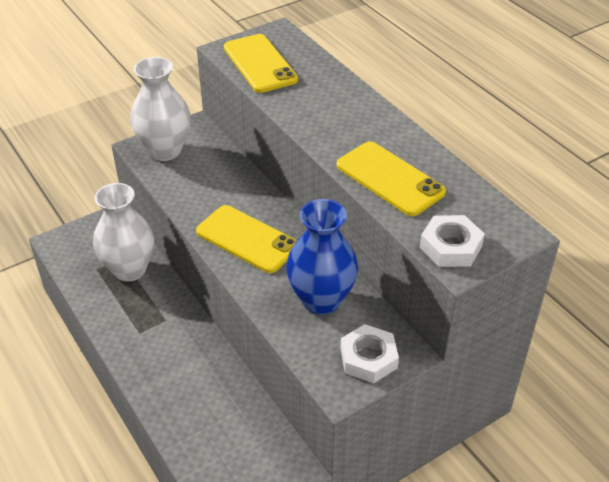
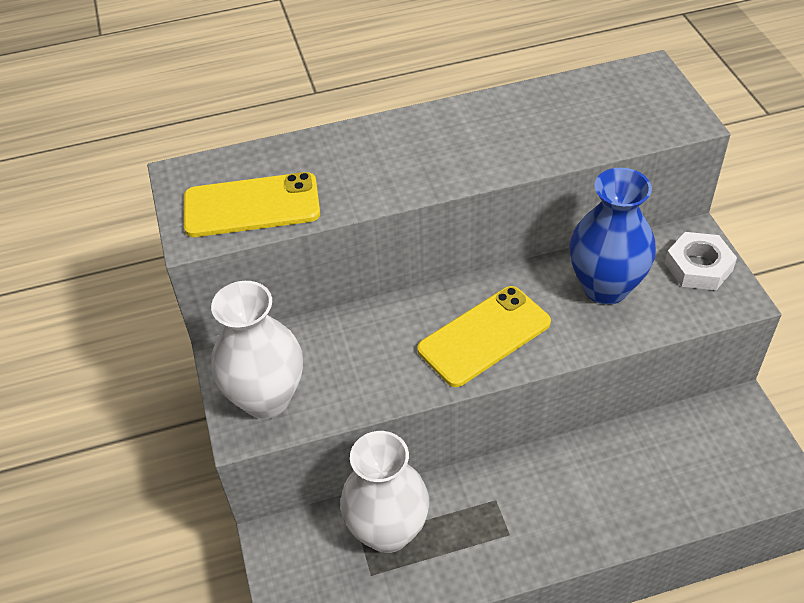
camera: 70 degrees left, 5 degrees up
yellow phone [337,141,446,216] -> none
white nut [420,215,485,267] -> none

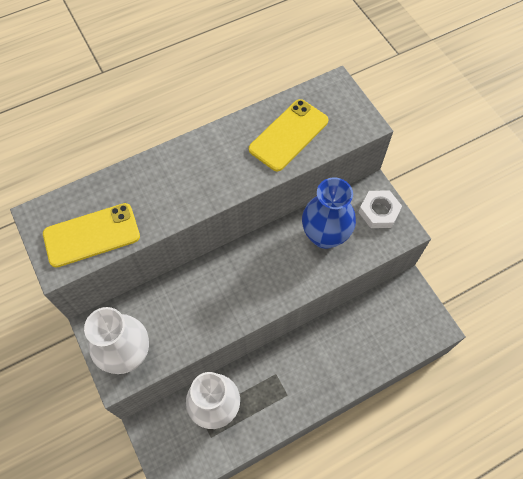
camera: 15 degrees left, 15 degrees up
yellow phone [417,286,551,387] -> yellow phone moved to [249,99,328,171]

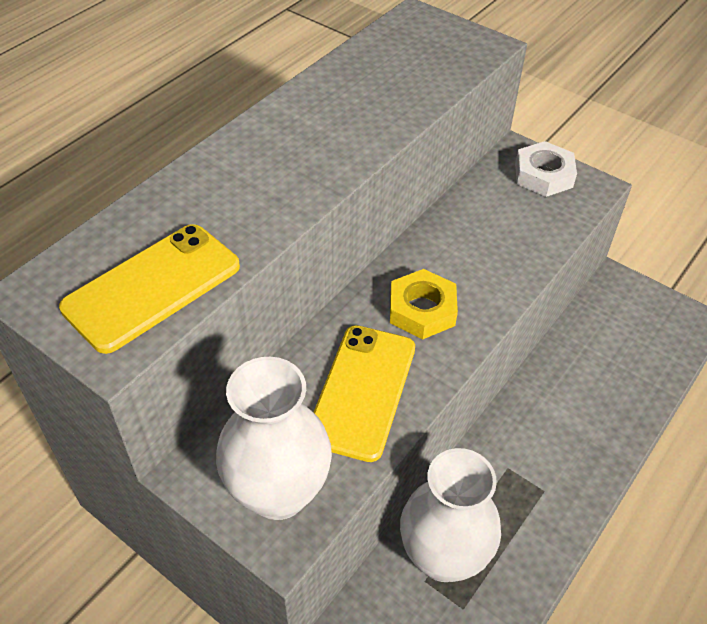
camera: 25 degrees left, 15 degrees down
yellow phone [249,99,328,171] -> yellow phone moved to [313,325,415,462]
blue vase [302,177,356,249] -> none
none -> yellow nut [390,269,458,339]

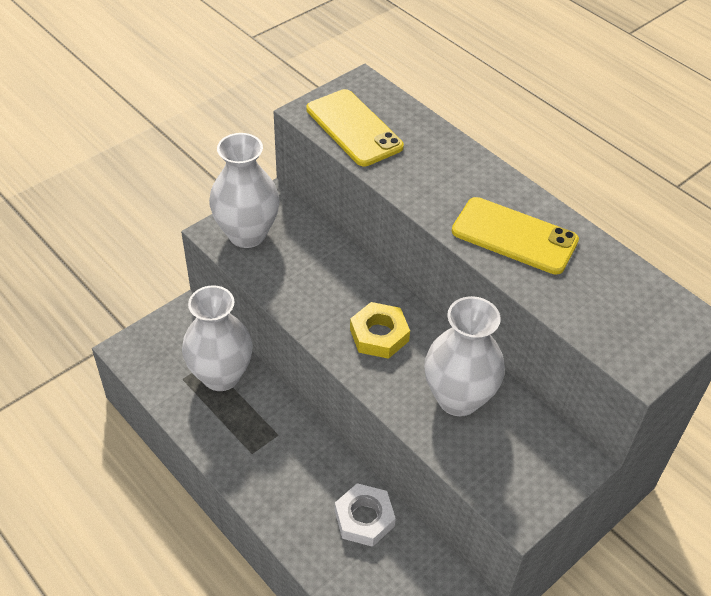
camera: 100 degrees right, 0 degrees up
yellow phone [313,325,415,462] -> yellow phone moved to [452,197,579,275]
white nut [515,141,577,197] -> white nut moved to [335,483,396,547]
none -> white vase [424,296,505,416]

